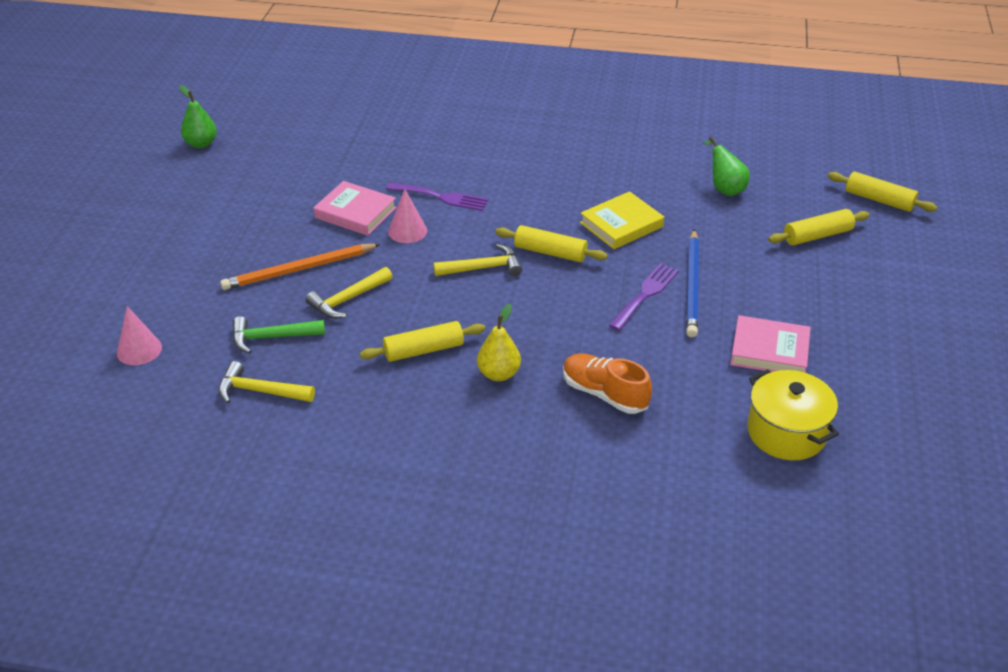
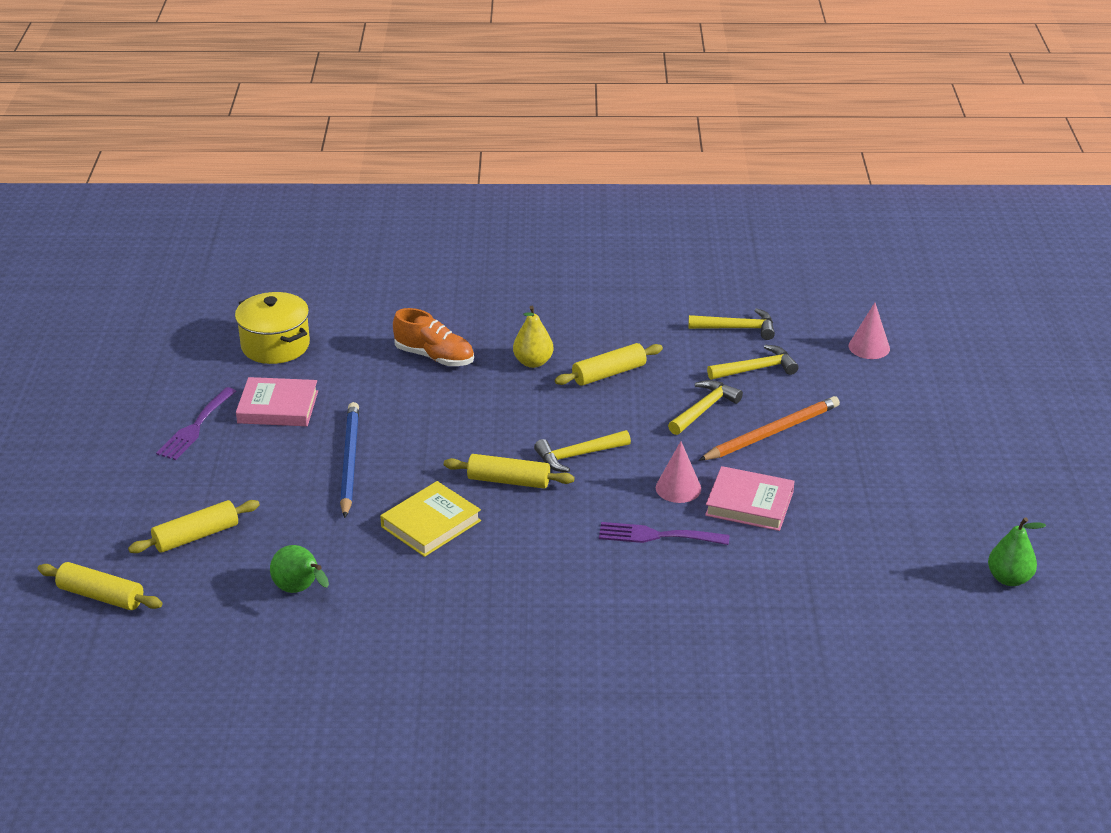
camera: 170 degrees right, 5 degrees down
green hammer [233,316,325,354] -> yellow hammer [707,345,799,380]
purple fork [609,263,679,331] -> purple fork moved to [156,387,236,460]

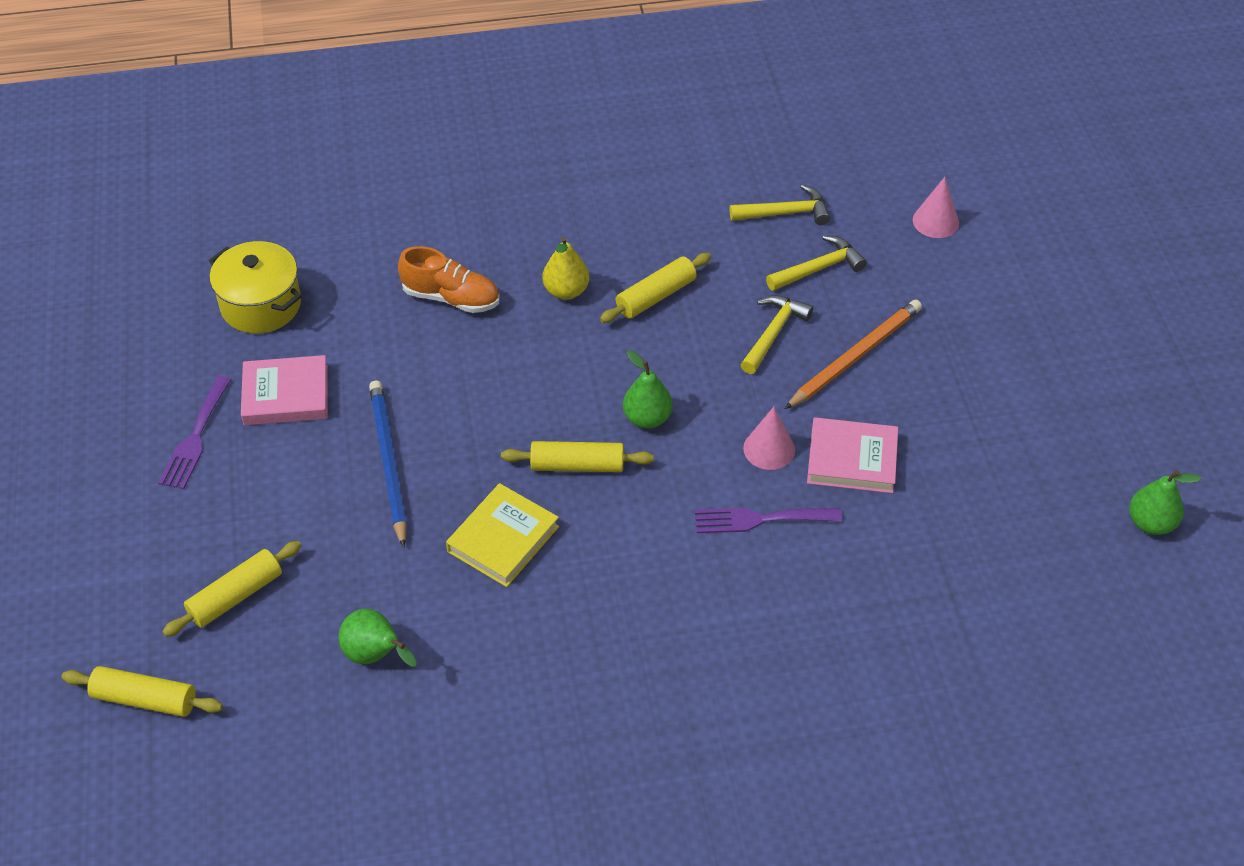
camera: 10 degrees left, 15 degrees up
yellow hammer [534,430,631,472] -> green pear [623,350,673,429]

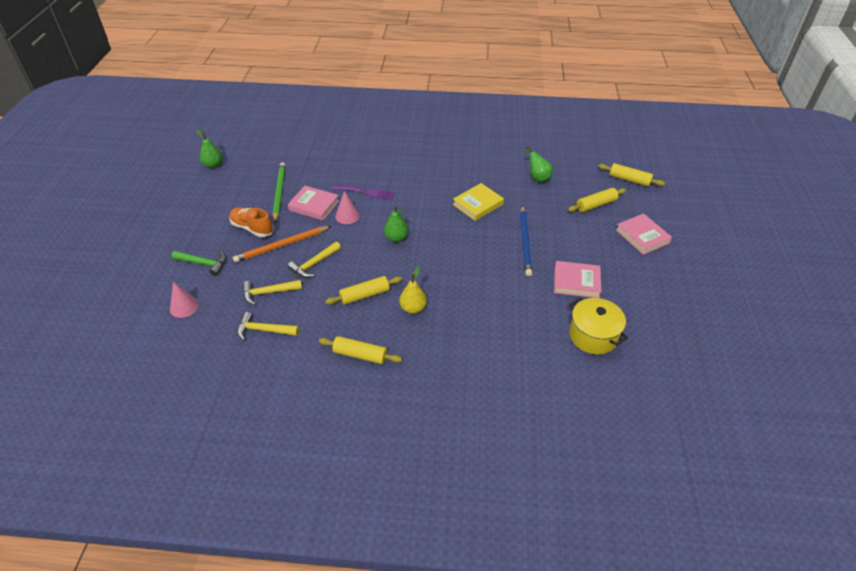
camera: 165 degrees left, 5 degrees down
purple fork [159,376,232,489] -> none
orange shoe [398,246,500,313] -> orange shoe moved to [229,207,274,237]
yellow rolling pin [501,441,654,472] -> yellow rolling pin moved to [319,336,402,364]
none -> green hammer [172,251,226,276]
none -> green pencil [273,162,286,223]
none -> pink book [616,213,672,255]

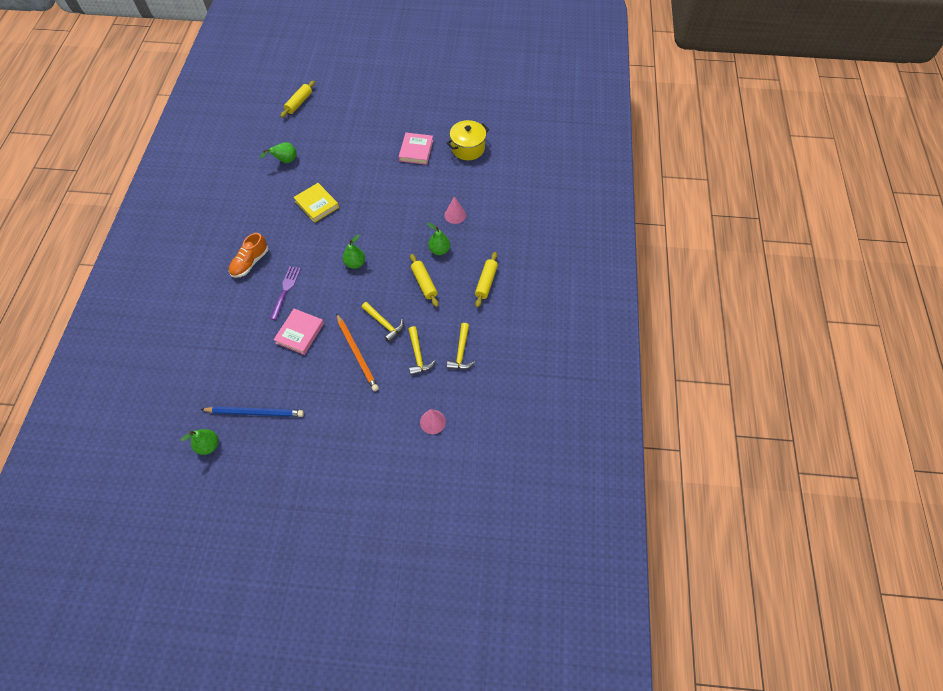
camera: 90 degrees left, 15 degrees up
green hammer [172,251,226,276] -> none
orange shoe [229,207,274,237] -> orange shoe moved to [229,233,268,278]
green pencil [273,162,286,223] -> none
pink cone [335,191,360,224] -> pink cone moved to [444,196,466,224]
yellow pear [399,266,427,314] -> green pear [427,223,450,255]
blue pencil [520,205,532,276] -> blue pencil moved to [200,406,304,417]
yellow rolling pin [568,188,626,212] -> none
pink book [616,213,672,255] -> none

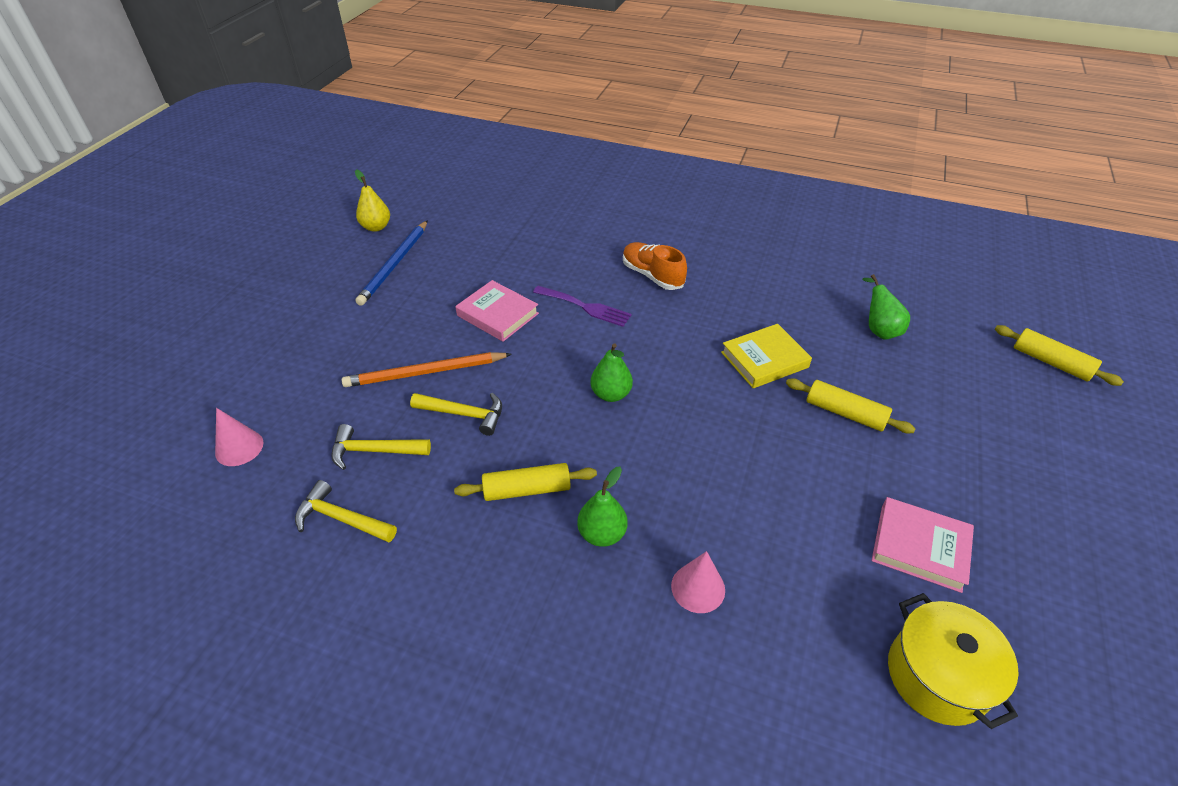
camera: 105 degrees right, 15 degrees down
green pear [181,429,218,455] -> yellow pear [355,169,390,232]
yellow hammer [361,302,404,343] -> yellow hammer turned 135 degrees counterclockwise [410,393,502,436]
yellow rolling pin [475,252,498,307] -> yellow rolling pin moved to [786,378,916,433]

